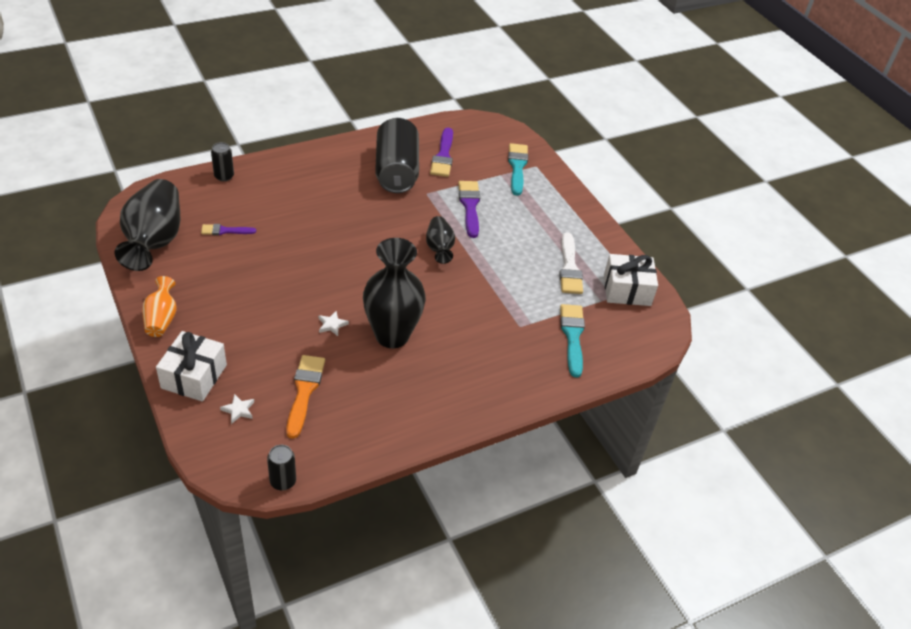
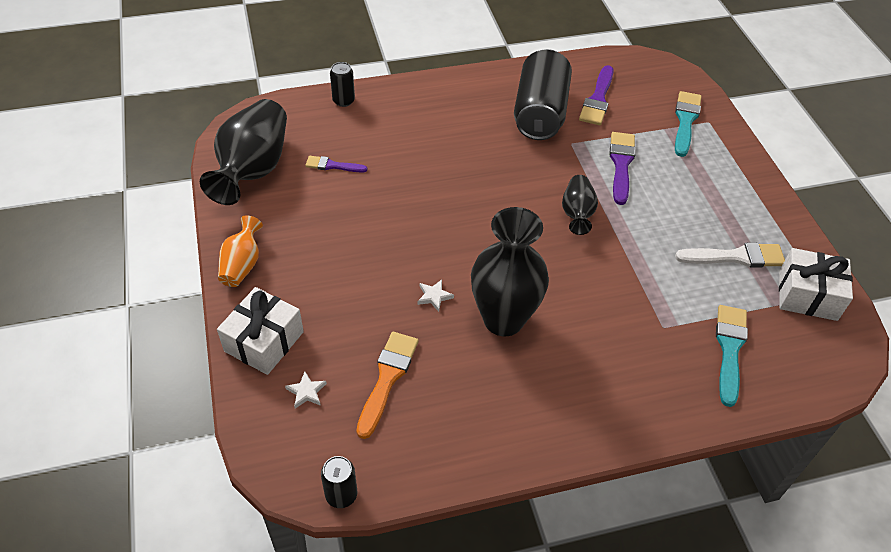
camera: 15 degrees right, 5 degrees up
white brush [559,232,583,294] -> white brush turned 105 degrees counterclockwise [675,243,785,267]

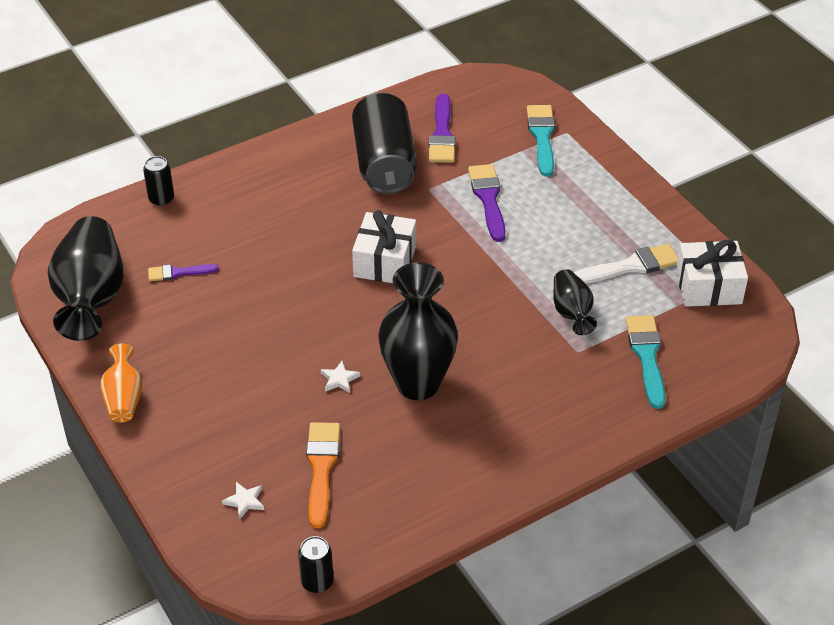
camera: 15 degrees left, 5 degrees down
white gift [217,287,304,375] -> white gift moved to [352,210,416,283]
black vase [562,175,598,235] -> black vase moved to [553,269,597,335]

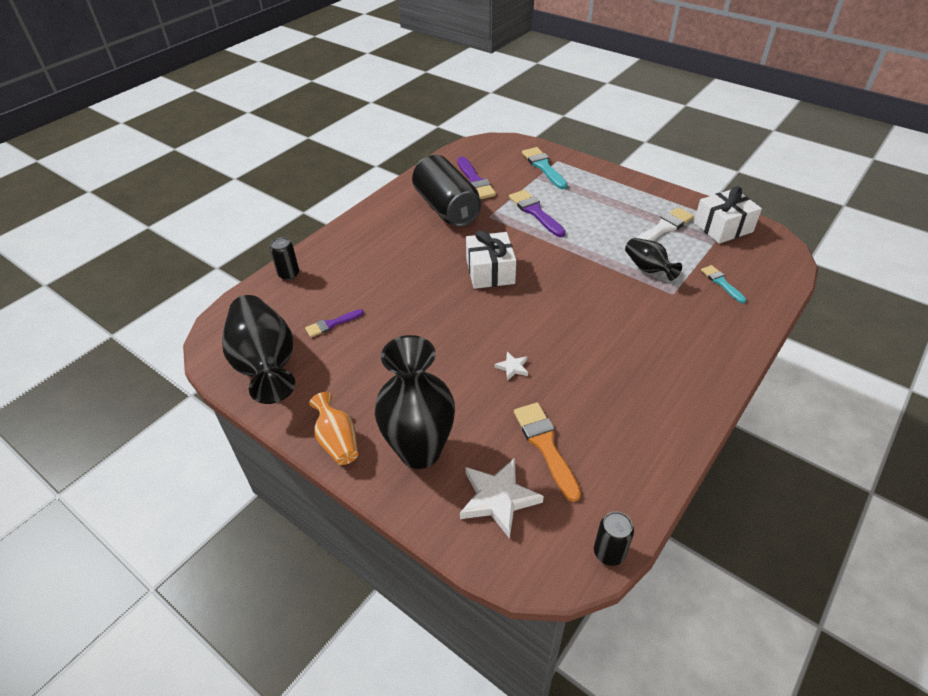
camera: 20 degrees left, 0 degrees up
white star [222,482,264,519] -> white star [460,458,544,539], size x2.04
black vase [378,262,458,400] -> black vase moved to [375,335,455,469]
turquoise brush [626,315,666,409] -> turquoise brush [701,265,746,303], size x0.61

